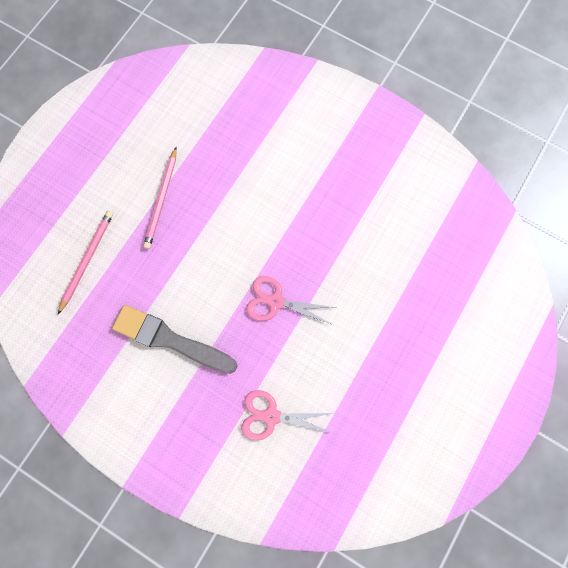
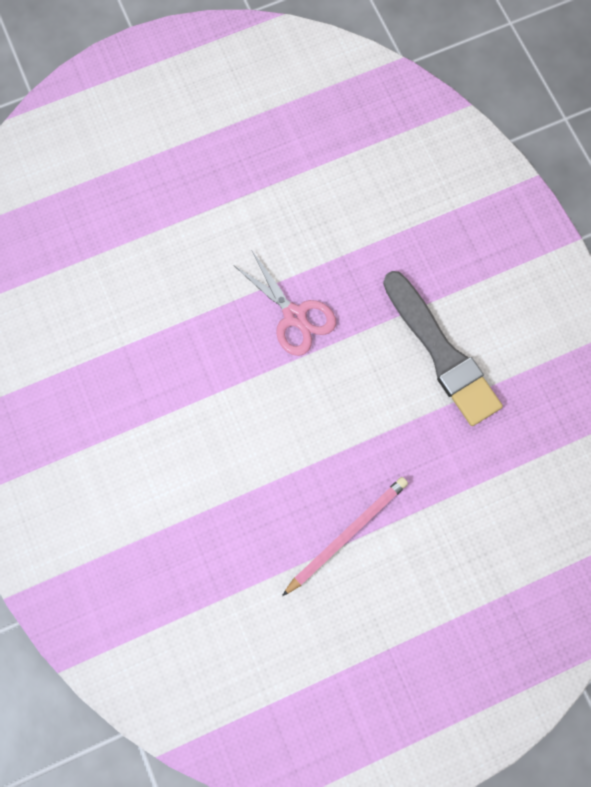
camera: 145 degrees left, 0 degrees up
pink pencil [58,211,113,314] -> none
pink scissors [241,390,334,440] -> none

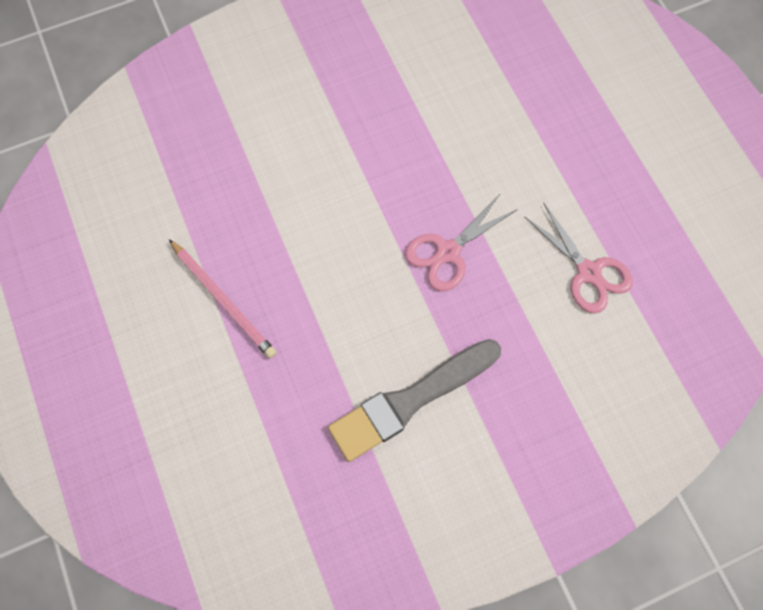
camera: 90 degrees right, 5 degrees down
none -> pink scissors [525,202,633,314]

